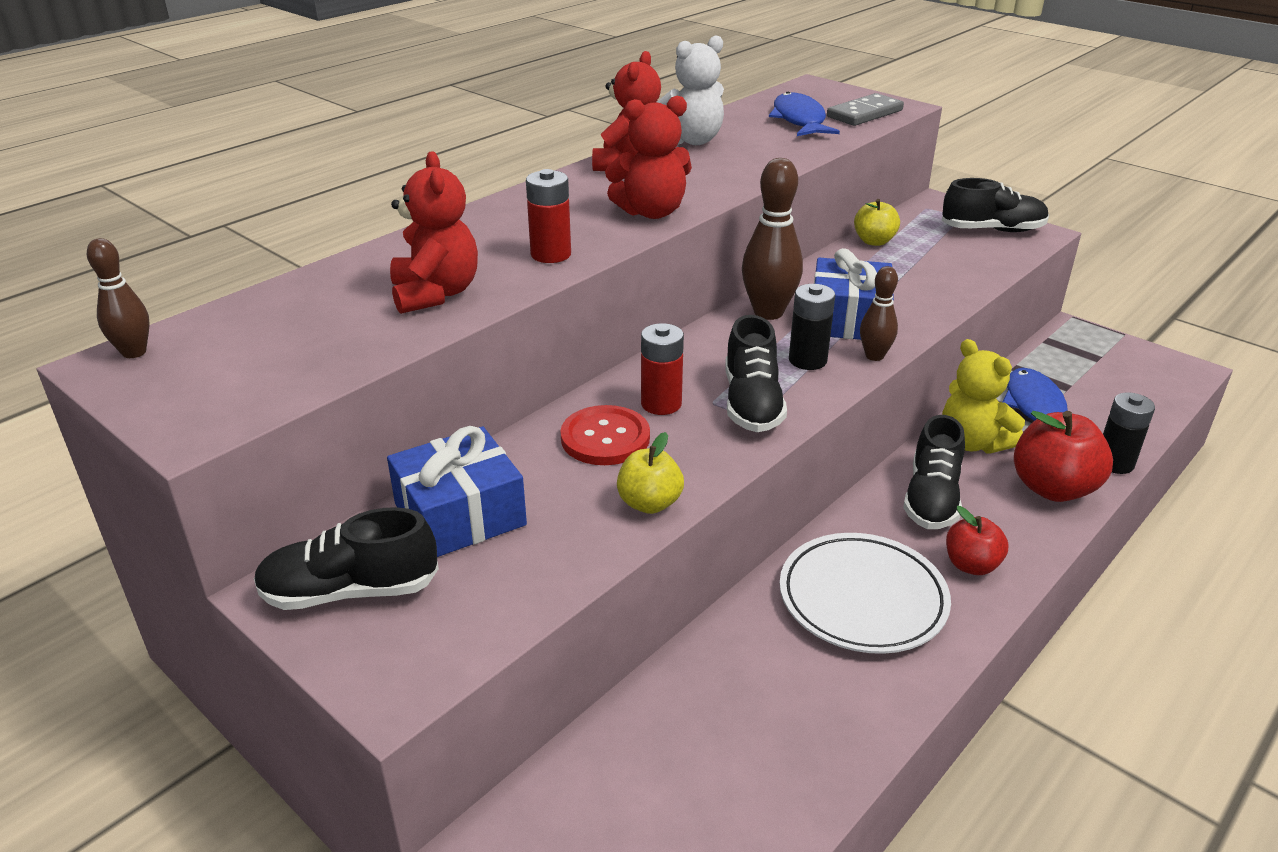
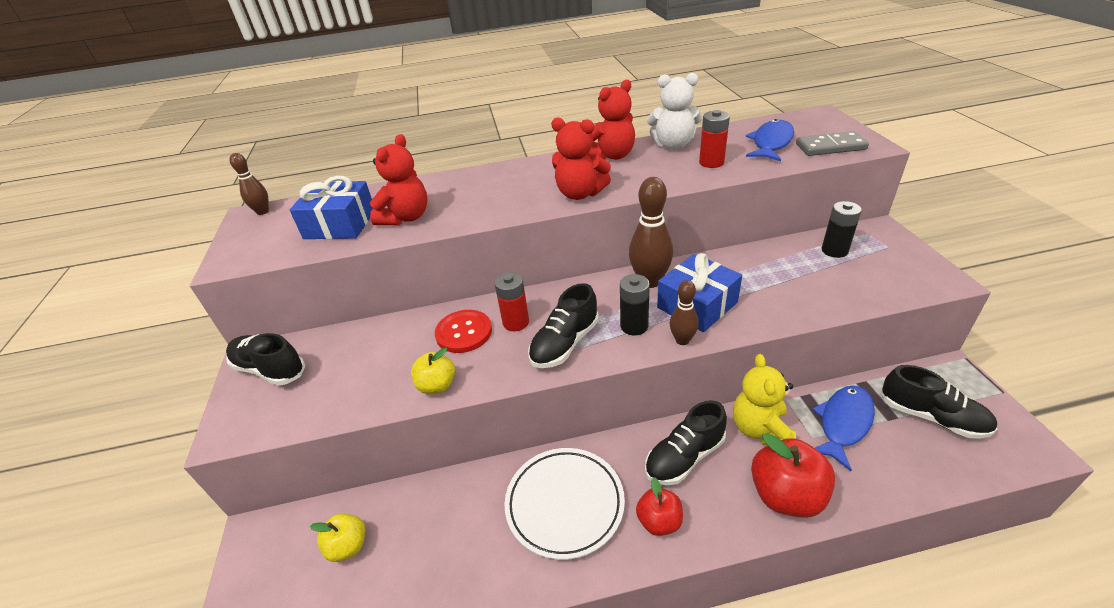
camera: 40 degrees right, 5 degrees up
blue gift [387,426,527,557] -> blue gift moved to [290,176,373,239]
red battery [526,169,571,263] -> red battery moved to [699,110,730,168]
yellow apple [854,199,900,246] -> yellow apple moved to [310,514,365,562]
black shoe [942,178,1049,232] -> black shoe moved to [881,365,997,439]
black battery [1103,392,1155,474] -> black battery moved to [822,201,862,258]

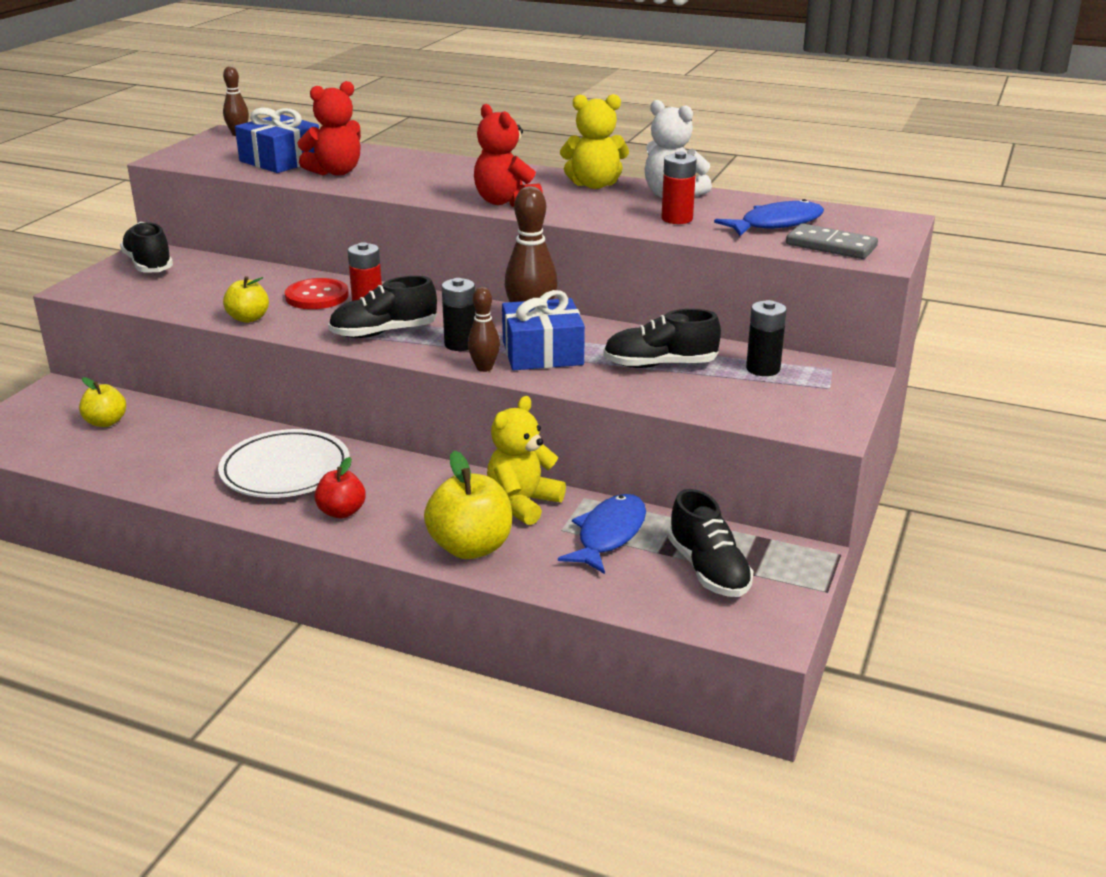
camera: 30 degrees right, 10 degrees down
red teddy bear [587,80,635,160] -> yellow teddy bear [560,94,629,189]
black shoe [645,400,727,485] -> black shoe moved to [603,309,721,368]
red apple [751,433,835,518] -> yellow apple [424,451,512,559]
blue fish [812,386,875,471] -> blue fish turned 45 degrees counterclockwise [558,494,646,574]

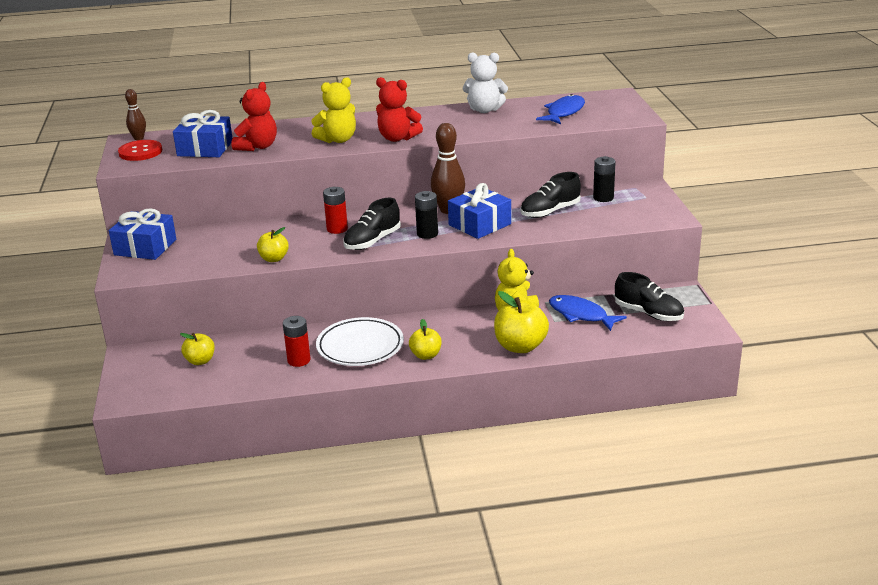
camera: 30 degrees left, 0 degrees up
black shoe [120,222,173,273] -> blue gift [109,208,176,260]
red button [285,278,349,309] -> red button moved to [118,140,162,161]
red apple [314,457,366,519] -> yellow apple [409,319,441,360]
brown bowling pin [467,287,500,372] -> none
blue fish [558,494,646,574] -> blue fish turned 45 degrees counterclockwise [549,295,627,331]
yellow teddy bear [560,94,629,189] -> yellow teddy bear moved to [311,77,356,143]
red battery [661,152,697,224] -> red battery moved to [283,316,311,367]
grey domino [786,223,878,259] -> none

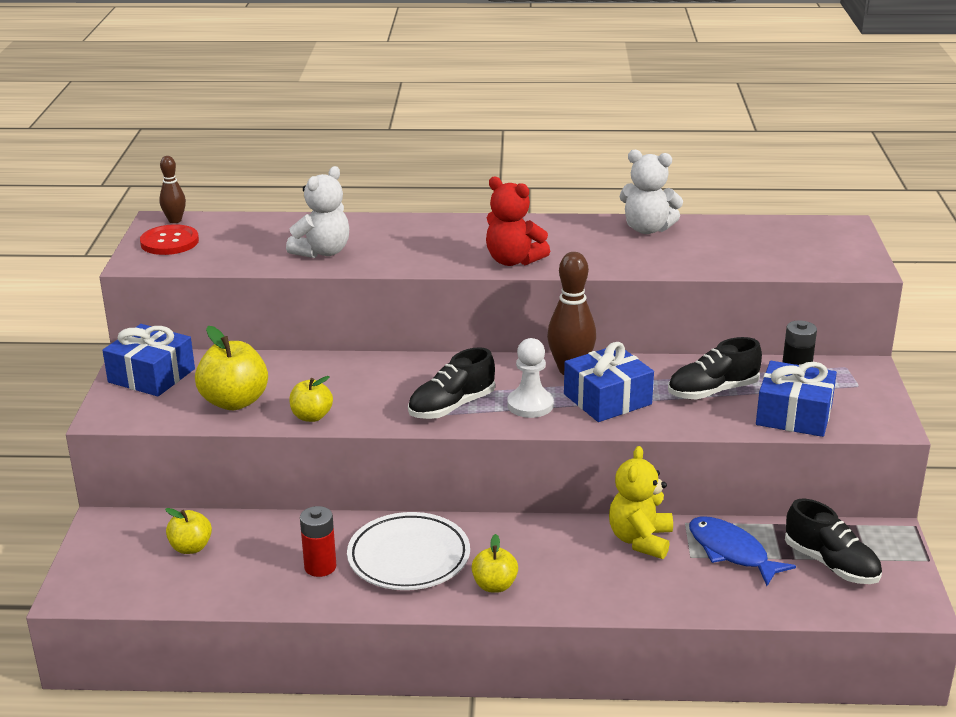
camera: 10 degrees right, 0 degrees up
blue gift [173,110,232,157] -> blue gift moved to [756,361,837,437]
red teddy bear [231,82,277,151] -> white teddy bear [286,166,349,258]
yellow teddy bear [311,77,356,143] -> none
red battery [323,187,348,234] -> none
black battery [415,191,438,239] -> white pawn [507,338,554,418]
yellow apple [494,291,549,353] -> yellow apple moved to [195,326,268,410]
blue fish [536,94,585,124] -> none

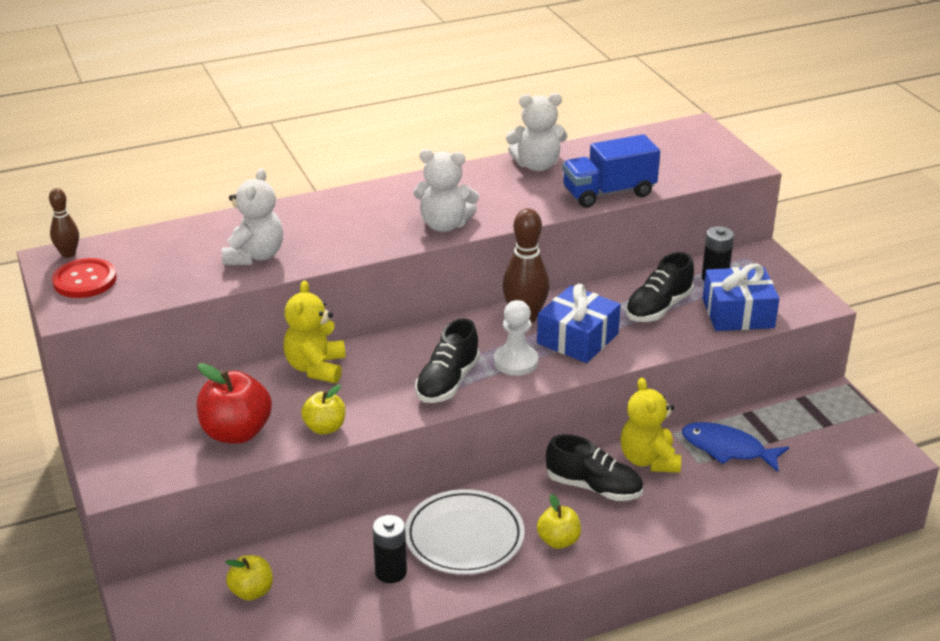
camera: 25 degrees left, 5 degrees up
blue gift [102,324,195,397] -> none
yellow apple [195,326,268,410] -> red apple [197,363,272,444]
red battery [300,506,336,577] -> black battery [373,515,407,583]
red teddy bear [486,177,550,266] -> white teddy bear [414,149,479,232]
black shoe [785,499,882,584] -> black shoe moved to [546,434,643,501]
none -> yellow teddy bear [283,281,346,383]
none -> blue truck [562,134,660,208]

